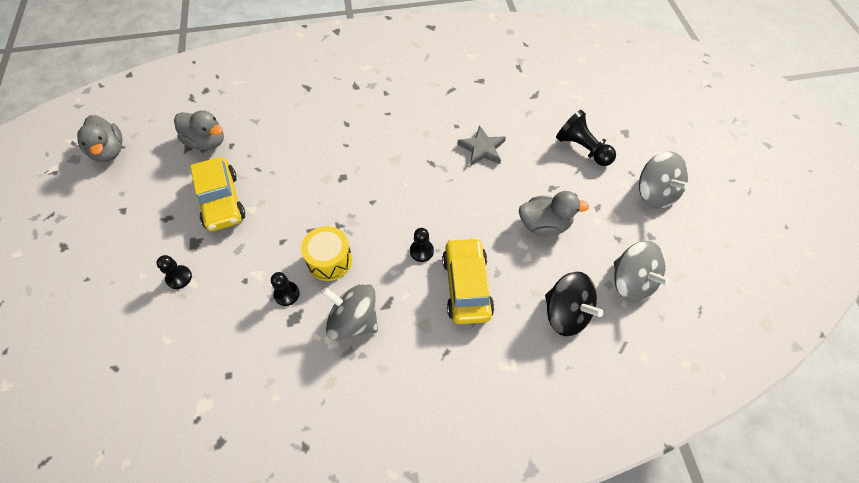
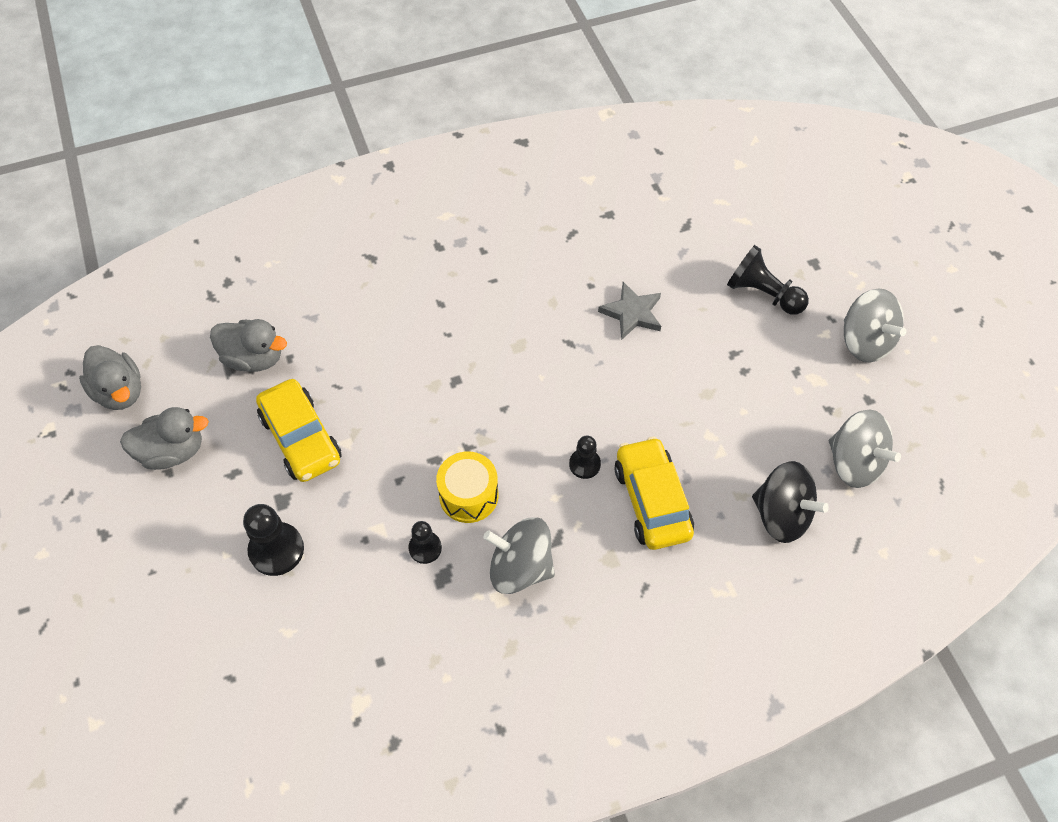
camera: 10 degrees left, 0 degrees up
black pawn [156,255,192,289] -> black pawn [243,504,304,576], size x1.65
grey duck [519,191,589,237] -> grey duck moved to [120,407,209,470]

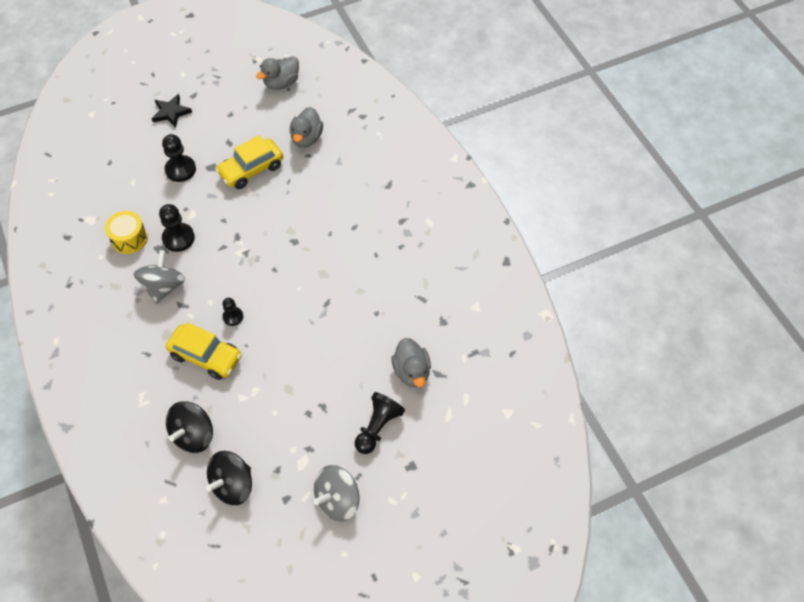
camera: 85 degrees right, 0 degrees up
grey duck [120,407,209,470] -> grey duck moved to [392,338,431,387]
black pawn [408,521,442,564] -> black pawn [159,204,195,252], size x1.65
yellow drum [436,451,498,523] -> yellow drum moved to [105,211,148,254]
grey star [598,282,661,340] -> none
yellow car [615,437,694,550] -> yellow car turned 45 degrees clockwise [166,322,242,380]
grey spinning top [829,410,901,488] -> black spinning top [206,451,252,505]
none -> black star [152,94,192,128]

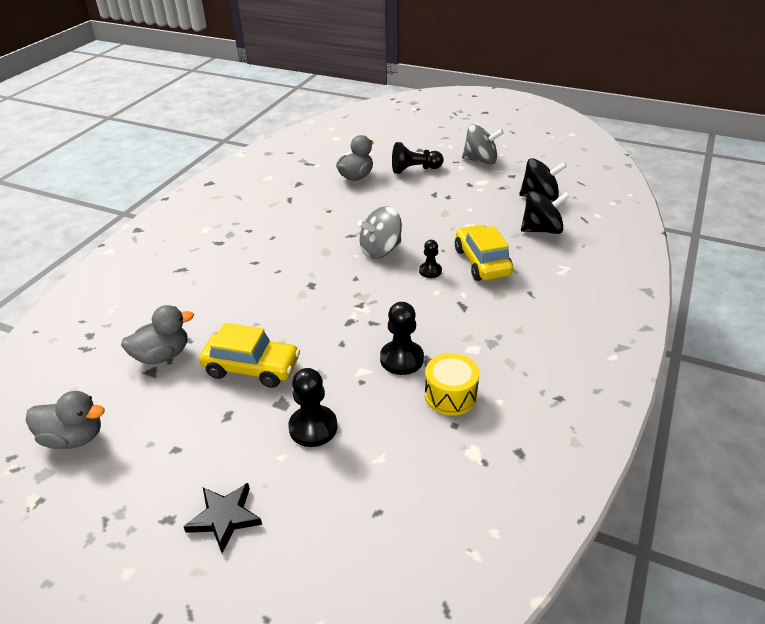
camera: 130 degrees left, 20 degrees down
grey spinning top [134,250,185,304] -> grey spinning top moved to [358,206,402,259]

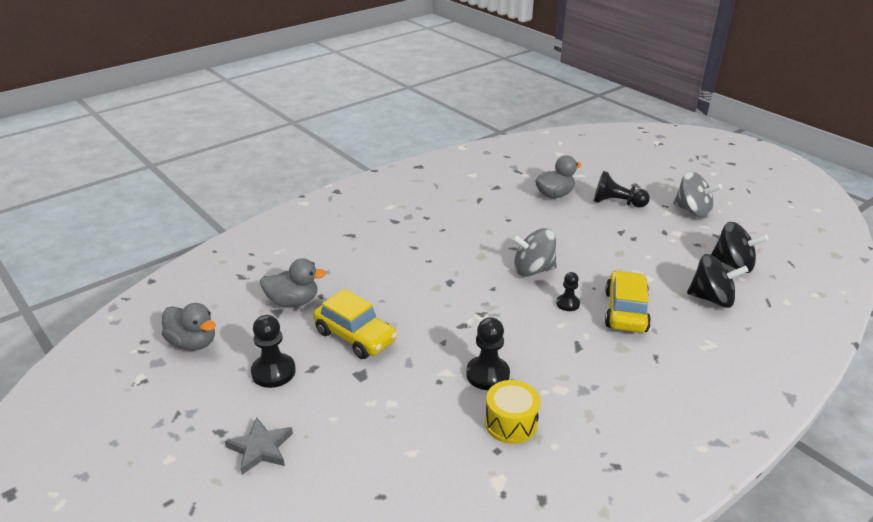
camera: 25 degrees right, 5 degrees down
black star [183,483,262,553] -> grey star [225,417,293,475]
black pawn [288,368,338,447] -> black pawn moved to [251,315,296,388]

